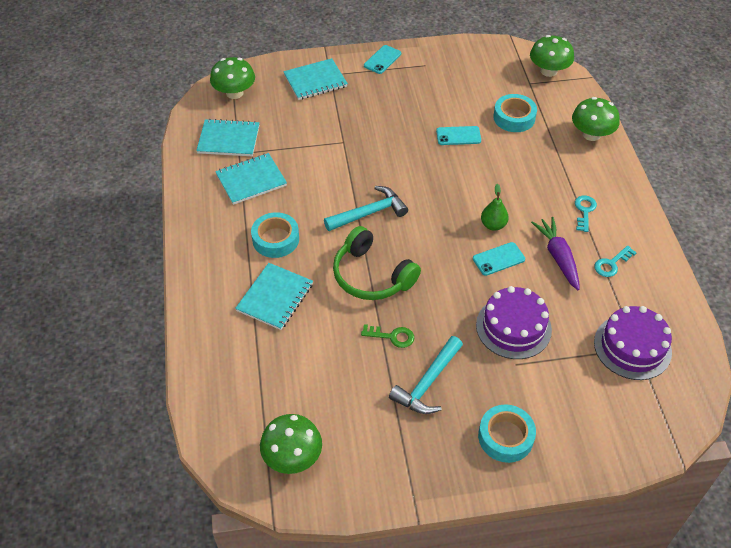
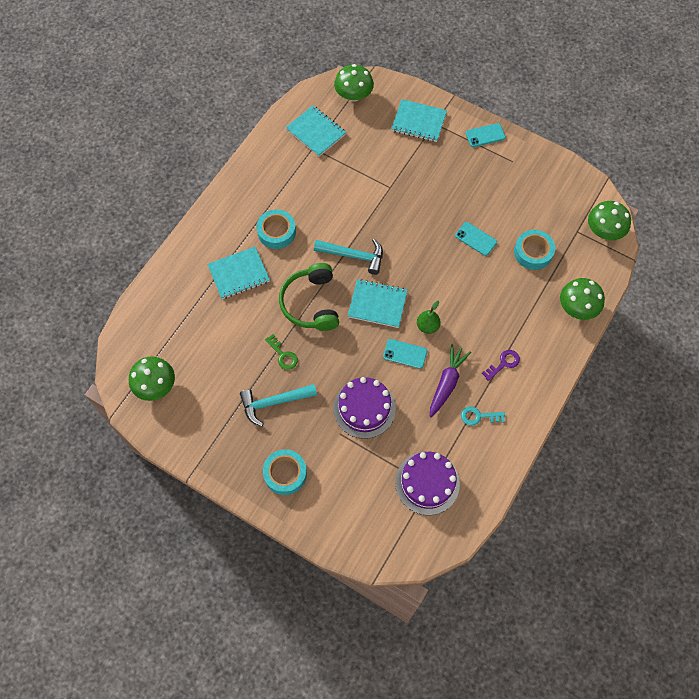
camera: 40 degrees right, 15 degrees up
turquoise notebook [215,153,287,205] -> turquoise notebook moved to [348,279,408,328]
turquoise key [575,196,597,232] -> purple key [482,350,520,381]

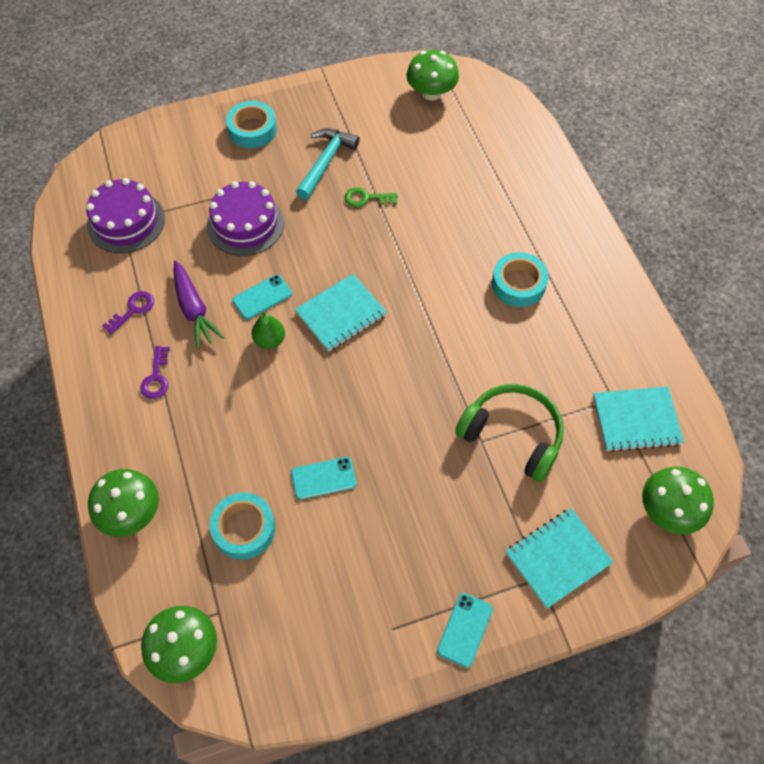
camera: 130 degrees right, 5 degrees down
turquoise notebook [207,247,270,299] -> none
green headphones [279,263,339,331] -> green headphones moved to [455,384,564,482]
turquoise hammer [314,239,383,275] -> none
turquoise key [461,406,505,426] -> purple key [102,291,154,334]

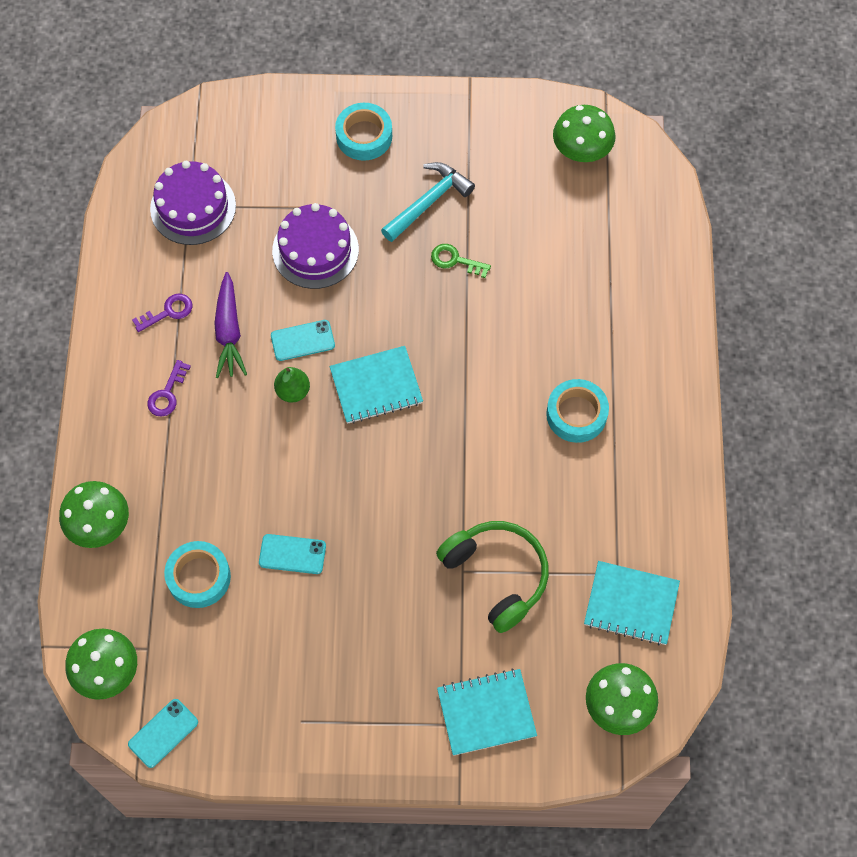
camera: 20 degrees right, 5 degrees up
turquoise phone [437,593,493,668] -> turquoise phone moved to [128,699,198,768]

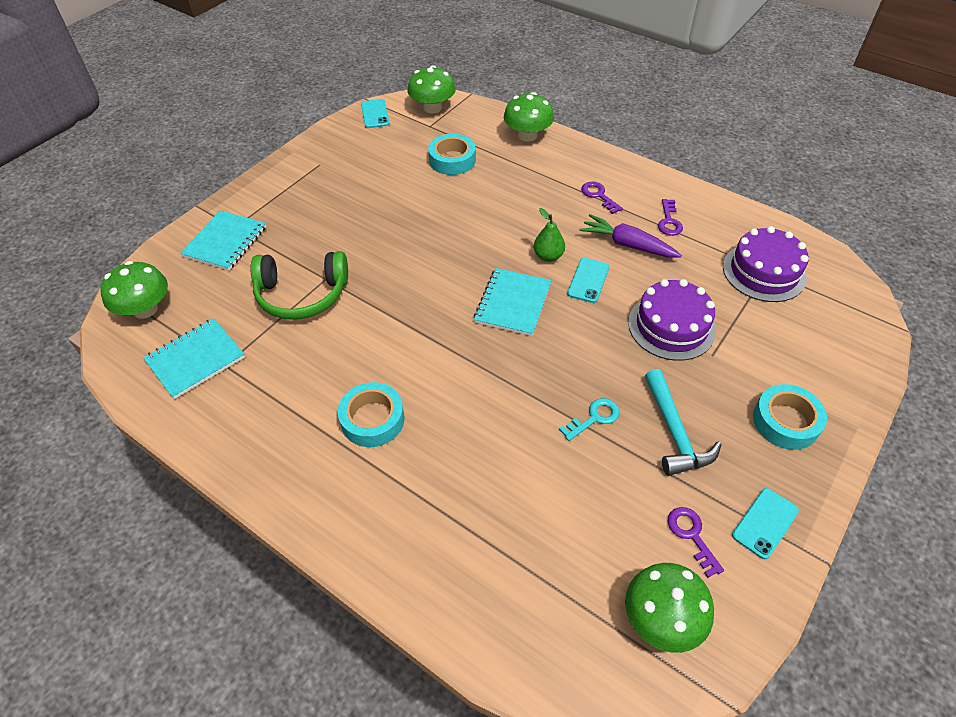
camera: 125 degrees right, 15 degrees down
turquoise phone [259,534,326,574] -> turquoise phone moved to [732,488,799,559]
green key [431,244,491,278] -> turquoise key [559,398,620,441]
none -> purple key [668,507,724,578]

